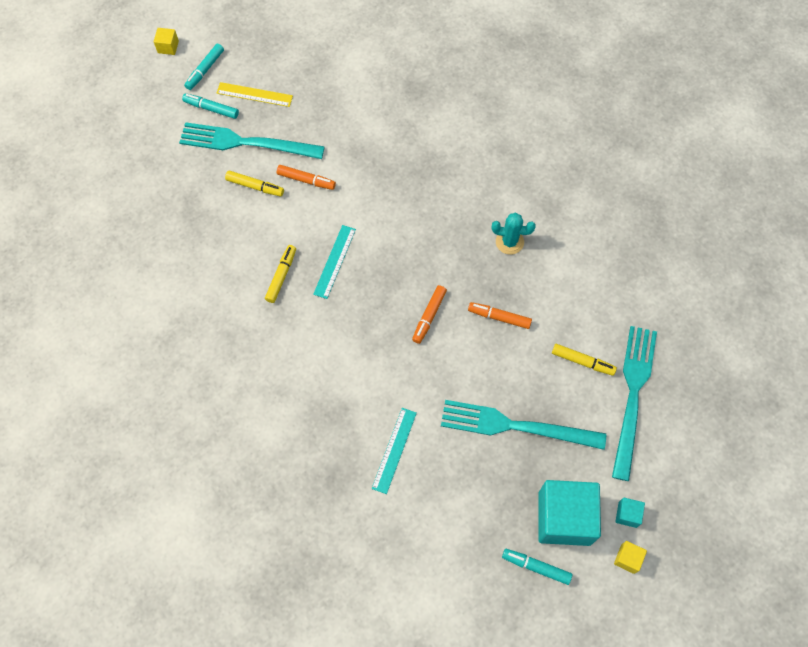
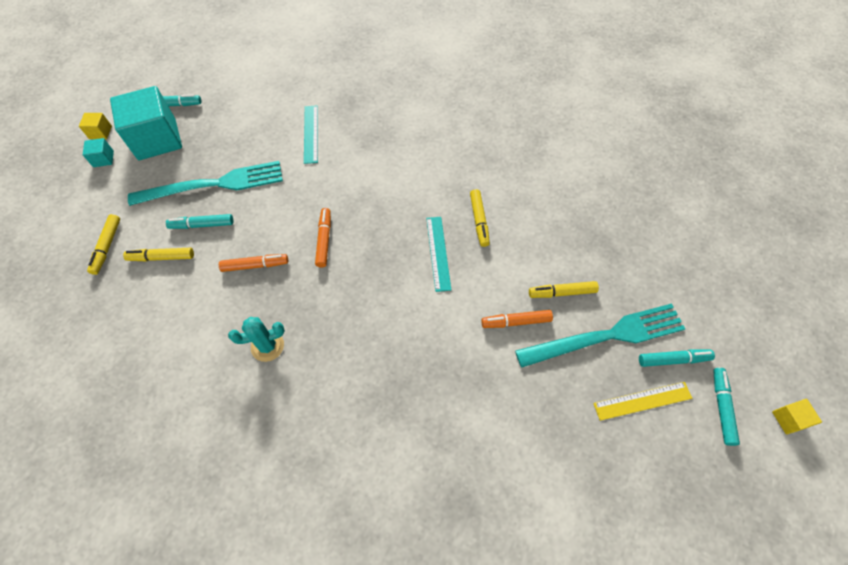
camera: 155 degrees right, 5 degrees down
turquoise fork [612,326,657,481] -> yellow marker [87,214,120,275]
none -> turquoise marker [166,214,233,229]

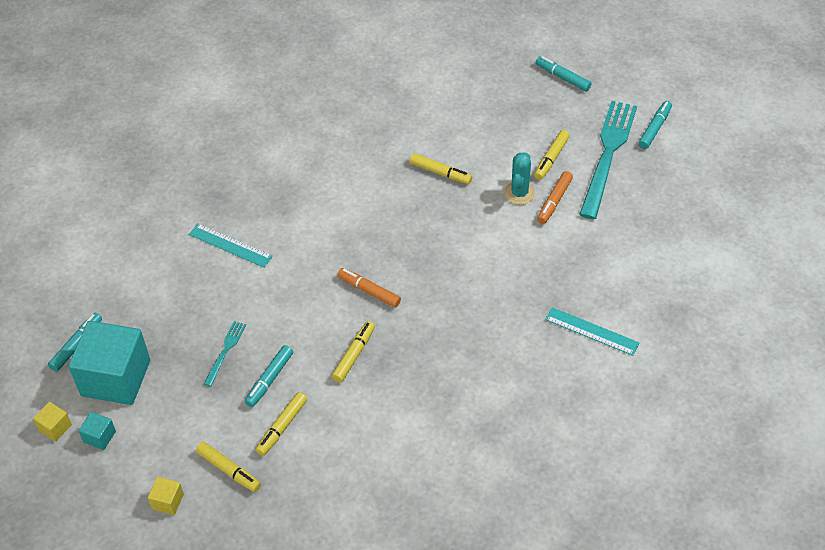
camera: 55 degrees left, 10 degrees down
turquoise fork [128,161,283,206] -> turquoise fork [204,321,246,387], size x0.45
orange marker [219,254,288,272] -> yellow marker [332,321,375,383]
turquoise cactus [228,317,285,362] -> turquoise cactus moved to [504,152,535,205]
turquoise ruler [426,217,451,292] -> turquoise ruler moved to [545,307,639,356]
yellow ruler [593,382,692,421] -> none
turquoise marker [713,368,740,446] -> turquoise marker moved to [536,56,591,91]
yellow cube [772,399,822,434] -> yellow cube moved to [148,477,184,515]

